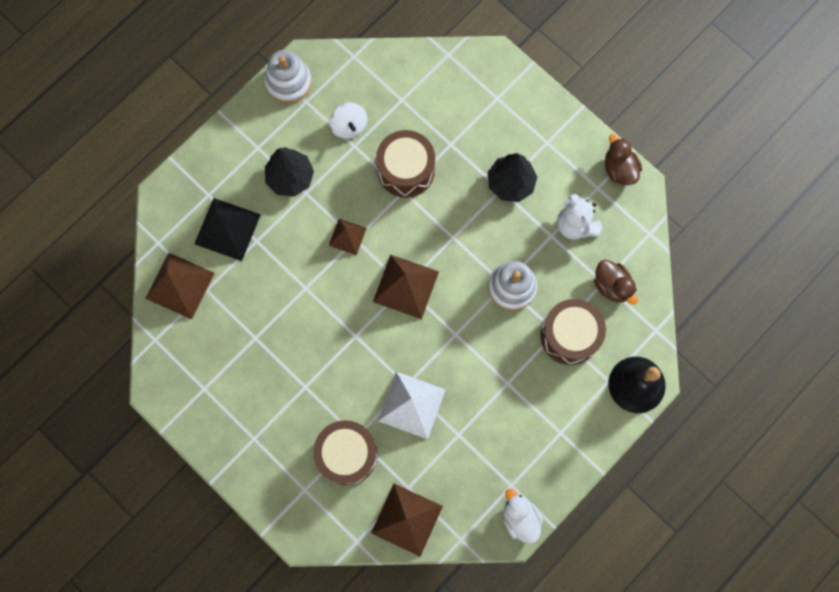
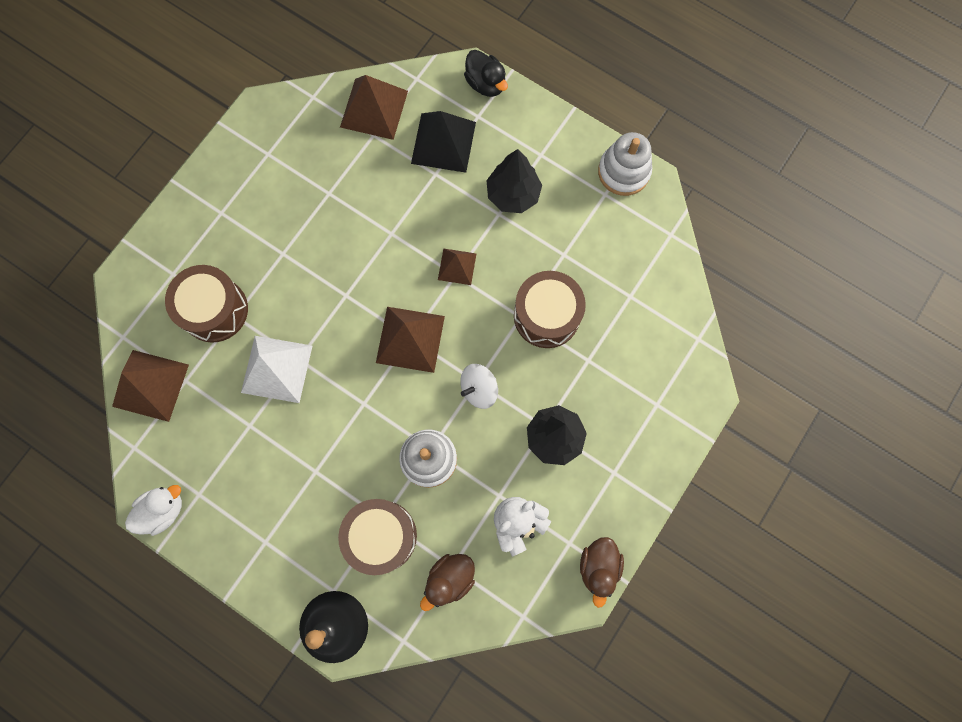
camera: 80 degrees right, 0 degrees up
white spinning top [329,103,368,139] -> white spinning top moved to [460,364,498,409]
brown duck [605,134,642,185] -> brown duck turned 135 degrees clockwise [580,537,624,608]
none -> black duck [464,50,508,97]

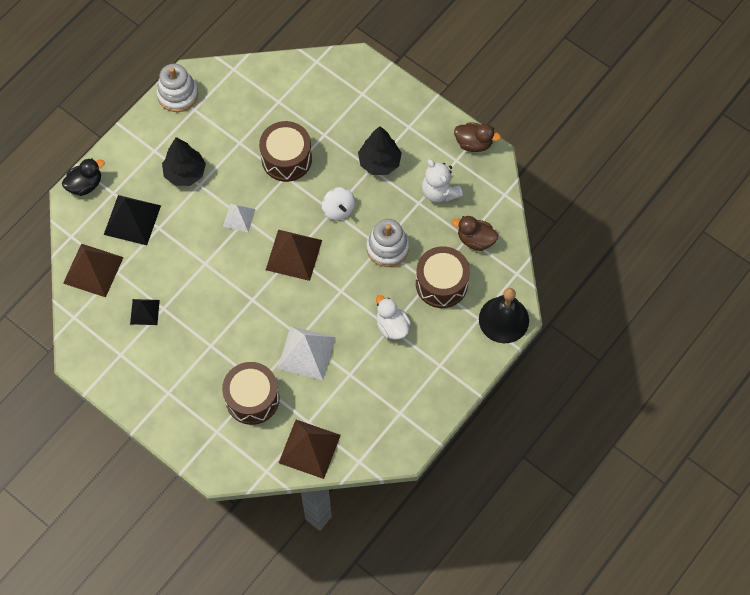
camera: 85 degrees left, 10 degrees down
white duck [125,485,182,536] -> white duck moved to [376,295,411,340]
brown duck [420,554,475,611] -> brown duck turned 150 degrees clockwise [452,216,498,251]
brown pyramid [438,248,476,285] -> white pyramid [223,203,256,232]
none -> black pyramid [130,299,160,325]

